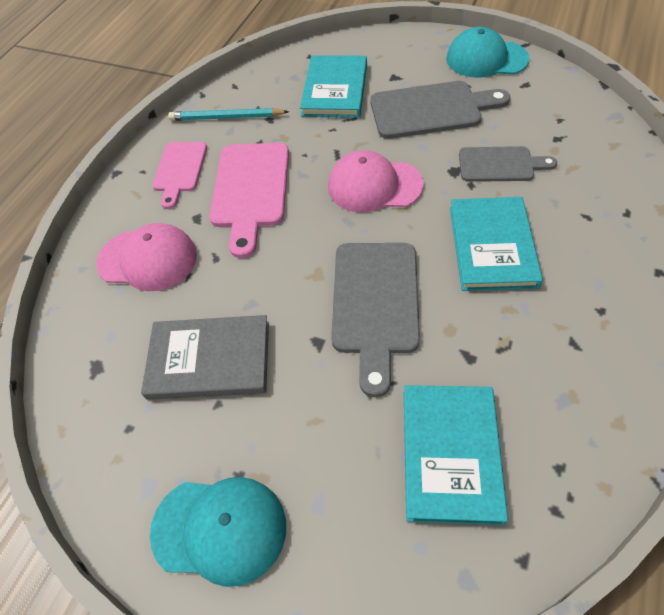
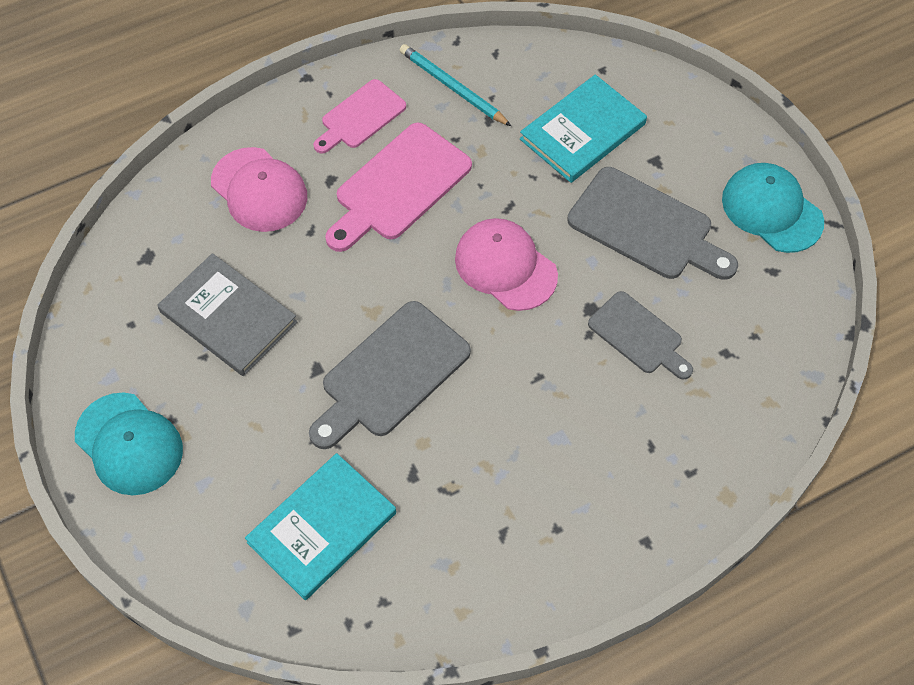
camera: 35 degrees right, 5 degrees up
turquoise book [450,197,543,291] -> none

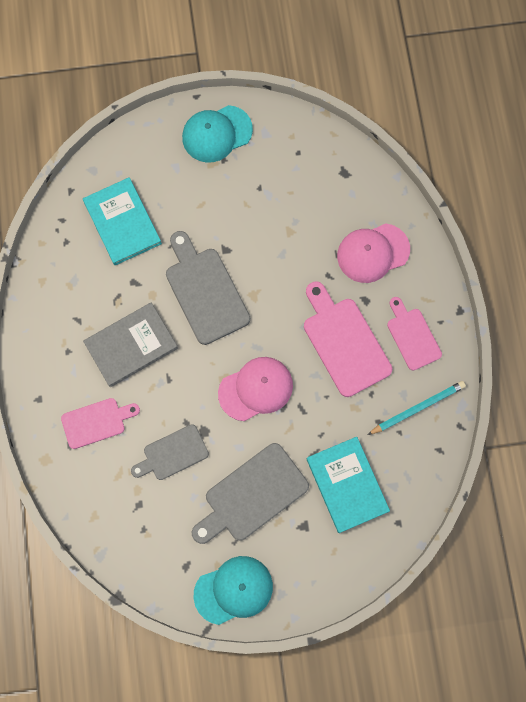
camera: 110 degrees right, 15 degrees up
grey book [157,253,297,376] -> grey book moved to [83,303,178,387]
none -> pink cutting board [61,398,140,449]

